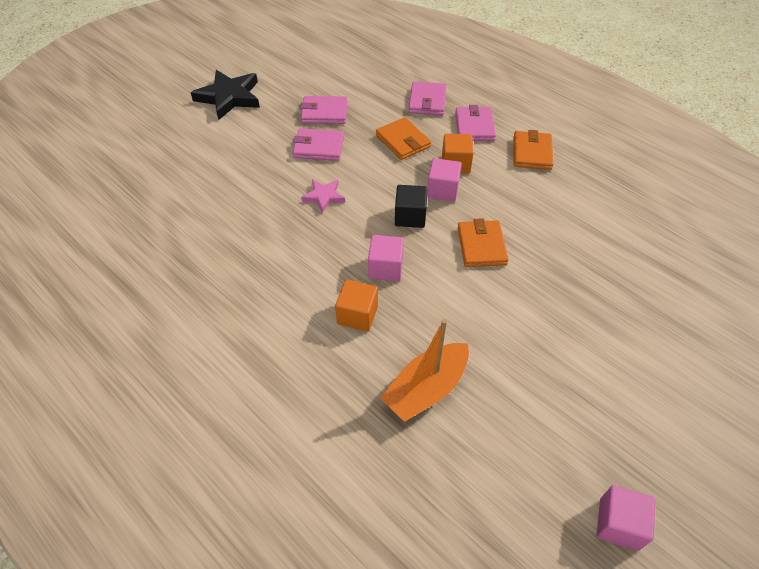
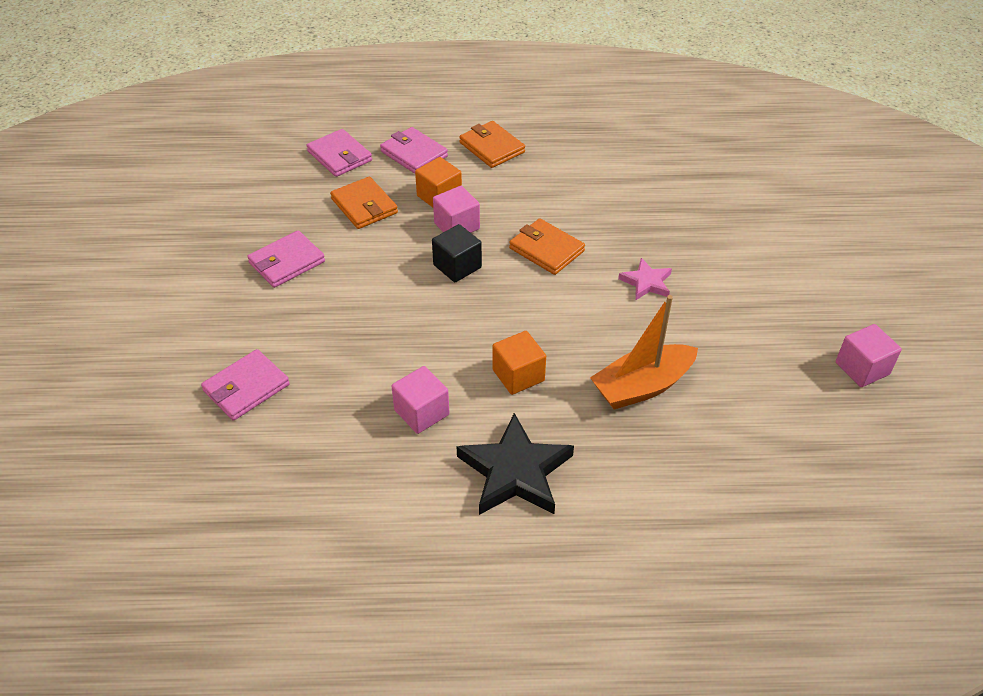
camera: 45 degrees left, 5 degrees down
black star [191,70,260,120] -> black star moved to [457,413,574,515]
pink wallet [300,96,347,124] -> pink wallet moved to [201,349,290,421]
pink star [301,179,345,213] -> pink star moved to [618,258,672,300]
pink cube [368,235,404,281] -> pink cube moved to [392,366,449,434]
orange wallet [376,117,431,160] -> orange wallet turned 45 degrees clockwise [330,176,398,229]
orange boat [380,319,469,422] -> orange boat turned 60 degrees clockwise [590,295,698,409]

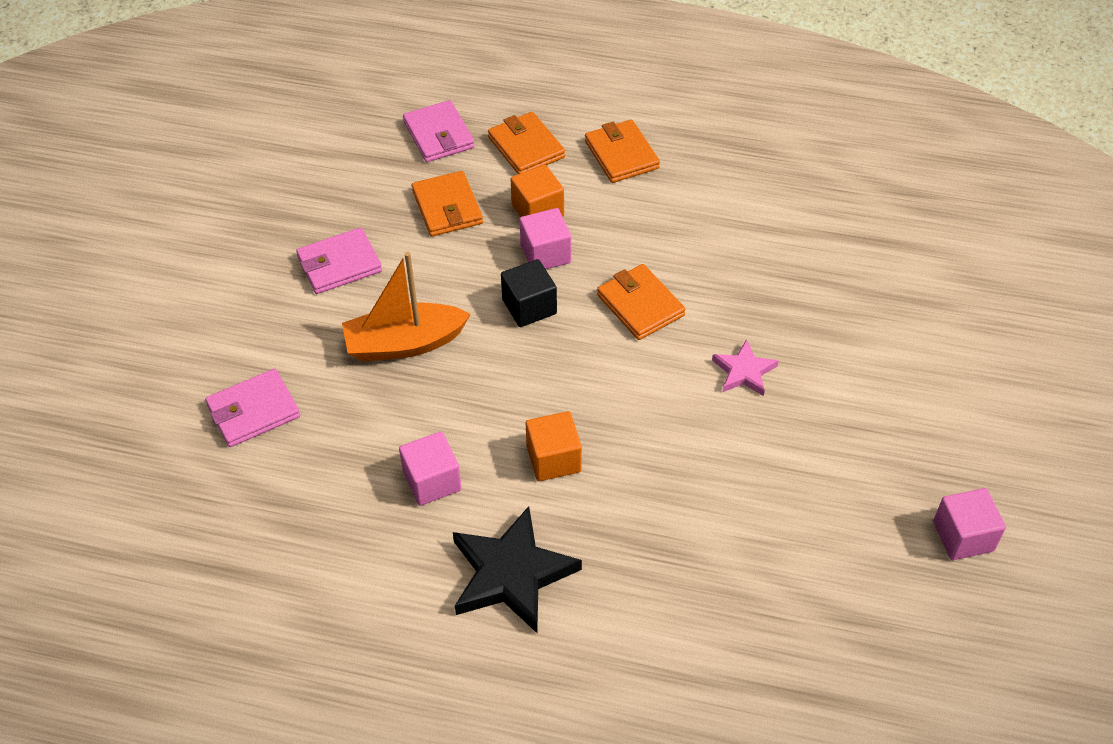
camera: 15 degrees right, 5 degrees up
pink wallet [380,127,448,174] -> orange wallet [488,112,565,174]
orange boat [590,295,698,409] -> orange boat moved to [342,252,470,362]

